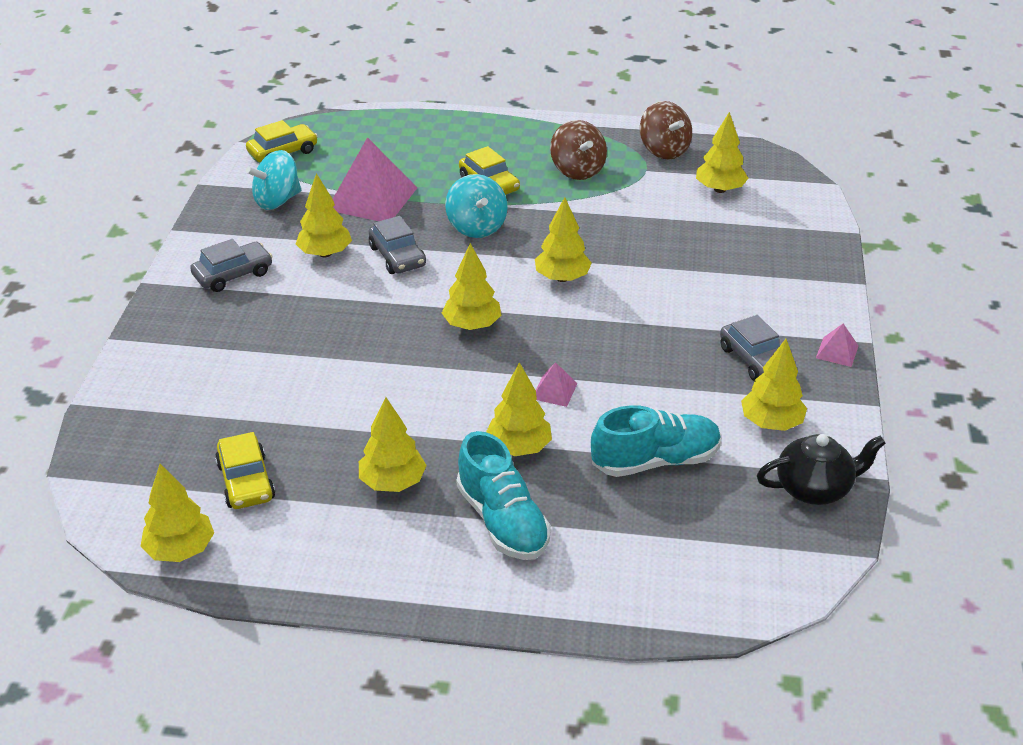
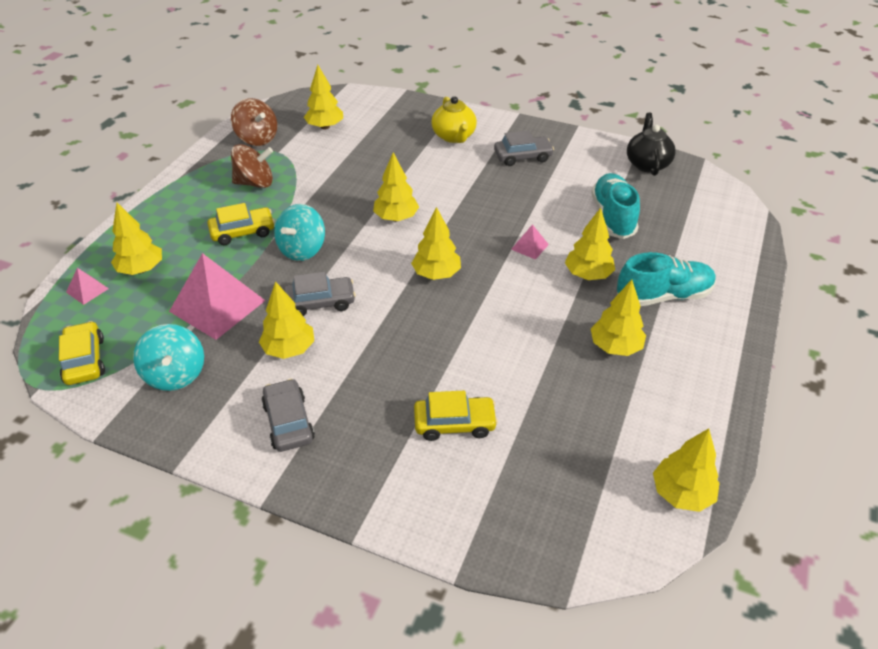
camera: 75 degrees left, 5 degrees up
yellow car [215,432,275,509] -> yellow car moved to [414,390,498,441]
turquoise spinning top [445,174,508,238] -> turquoise spinning top turned 120 degrees clockwise [274,204,325,261]
brown spinning top [640,101,692,159] -> brown spinning top turned 60 degrees clockwise [231,98,277,146]
yellow tree [741,339,807,431] -> yellow tree moved to [111,203,162,275]
pink pyramid [816,323,858,367] -> pink pyramid moved to [66,268,109,305]
none -> yellow teapot [431,96,477,143]

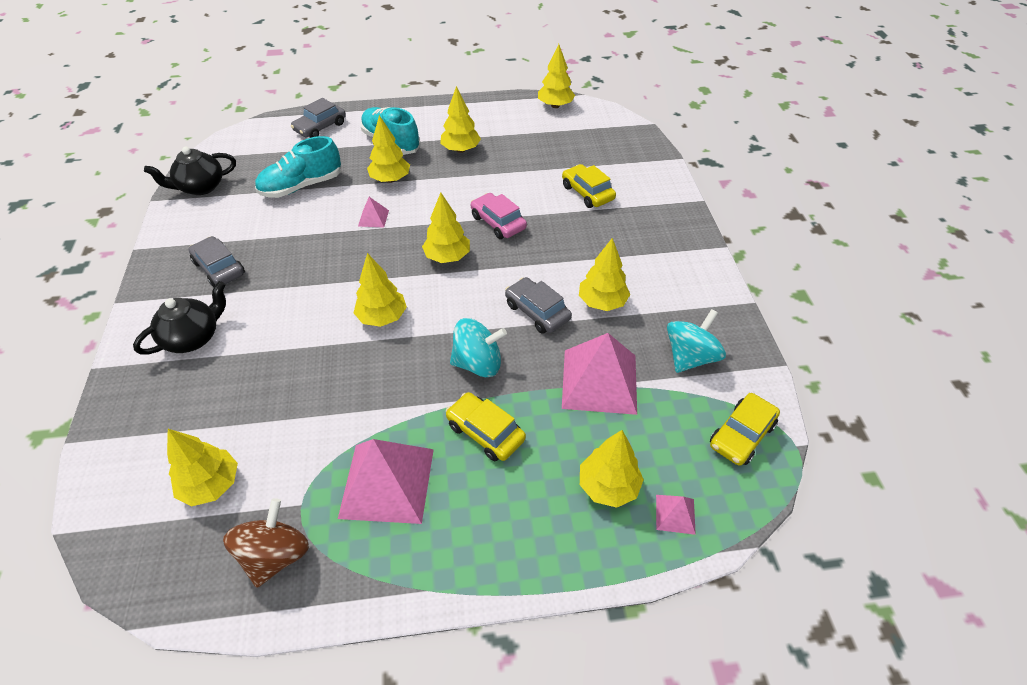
camera: 120 degrees left, 5 degrees up
brown spinning top [231,144,273,188] -> pink pyramid [338,439,434,524]
grey car [261,379,315,452] -> grey car moved to [291,98,346,138]
yellow teapot [431,96,477,143] -> black teapot [133,281,226,354]
none -> pink car [471,193,527,239]

